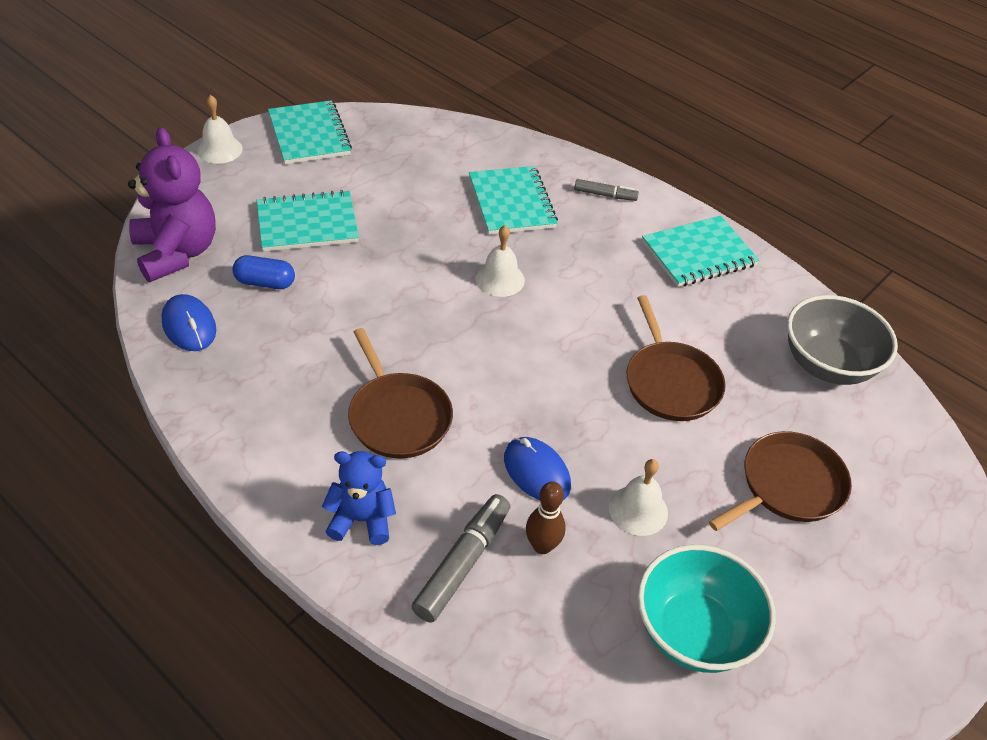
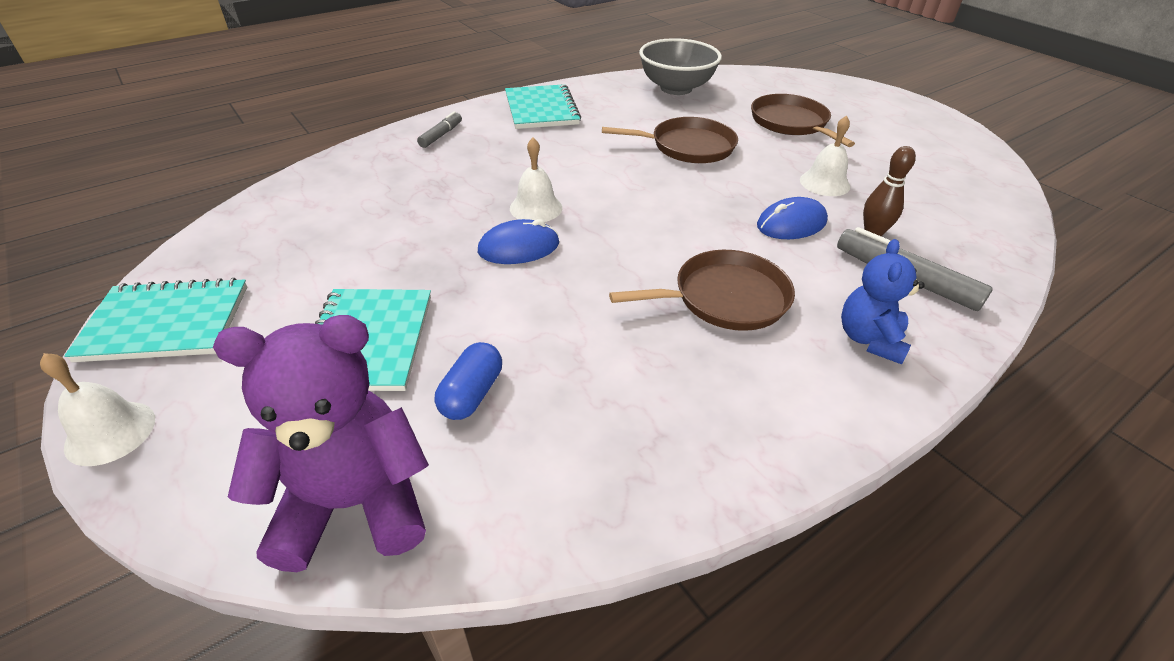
camera: 75 degrees left, 5 degrees down
blue mouse [162,294,216,351] -> blue mouse moved to [478,219,559,264]
turquoise notebook [469,166,558,235] -> none
turquoise bowl [638,545,776,673] -> none

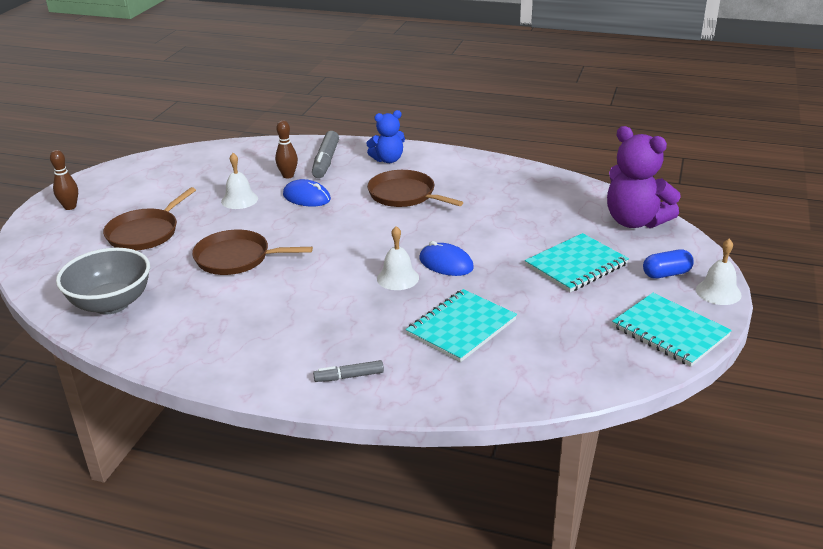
camera: 125 degrees left, 10 degrees down
blue capsule [435,342,502,420] -> blue capsule moved to [643,249,694,279]
turquoise notebook [505,84,581,129] -> turquoise notebook moved to [406,289,517,362]
brown pan [602,117,738,163] -> brown pan turned 45 degrees counterclockwise [192,230,313,275]
none -> brown bowling pin [50,150,78,210]

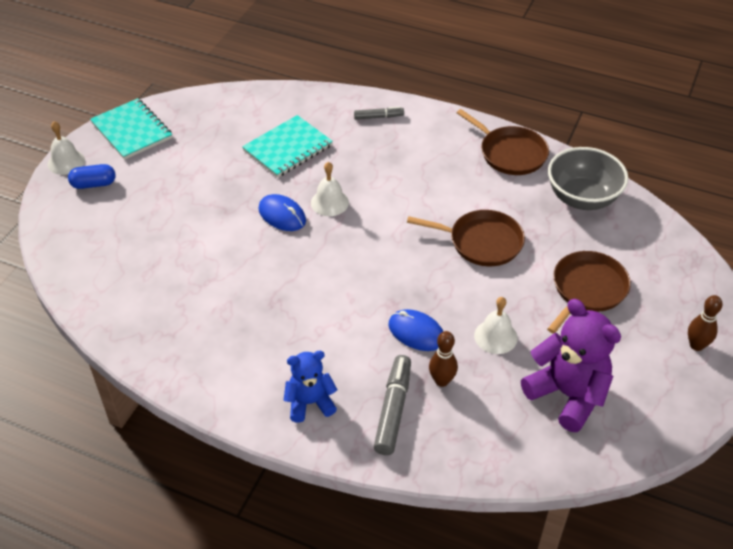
camera: 175 degrees left, 15 degrees up
brown pan [367,170,463,207] -> brown pan moved to [457,109,549,175]
turquoise notebook [525,233,629,292] -> none
purple teddy bear [607,126,681,228] -> purple teddy bear moved to [521,299,621,432]

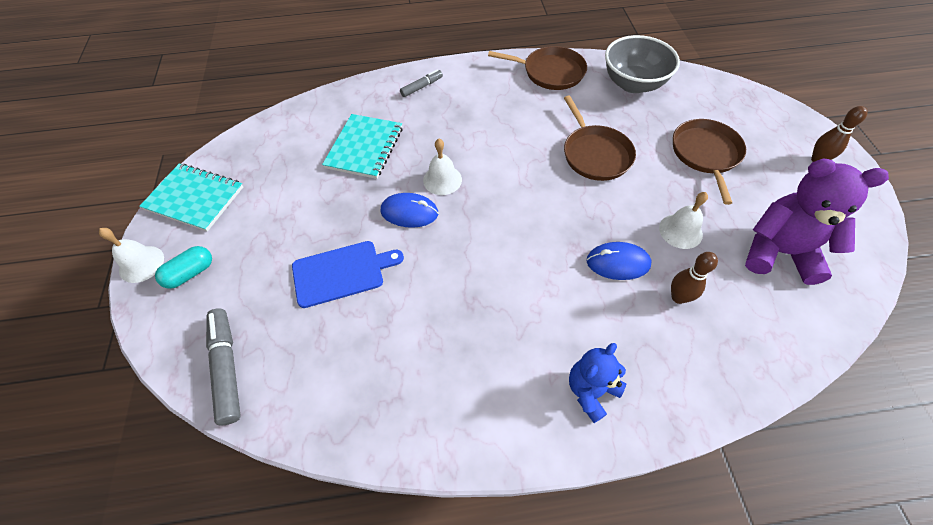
camera: 30 degrees left, 10 degrees up
blue capsule [68,164,116,189] -> turquoise capsule [155,246,212,289]
grey marker [374,355,411,455] -> grey marker moved to [206,308,241,425]
brown pan [407,210,525,266] -> brown pan turned 90 degrees clockwise [564,95,636,181]
none -> blue cutting board [292,241,404,308]

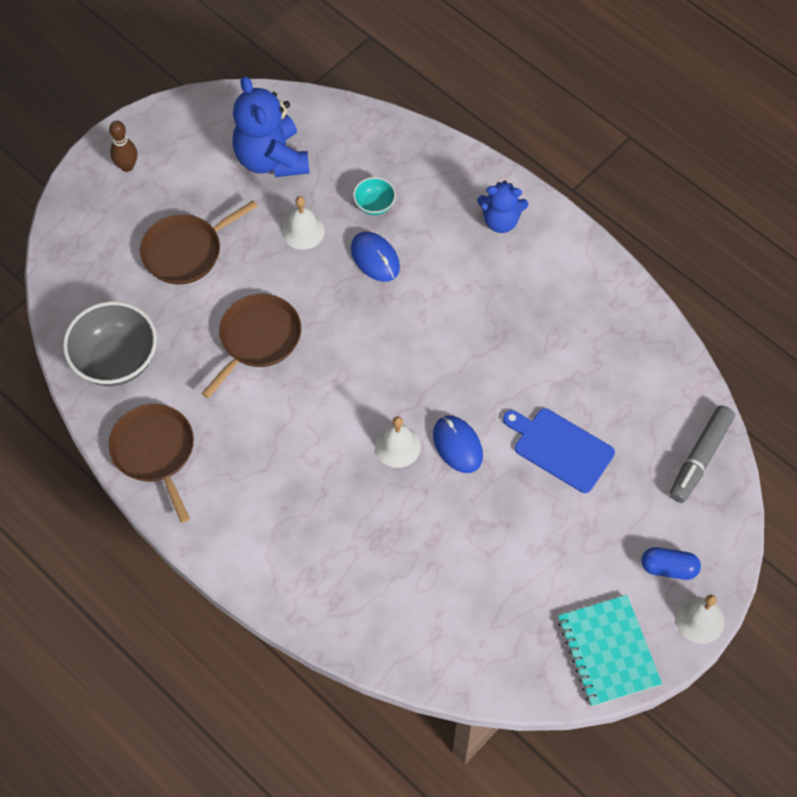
camera: 130 degrees left, 5 degrees up
turquoise capsule [155,246,212,289] -> blue capsule [641,547,701,580]
turquoise notebook [322,114,403,179] -> none
grey marker [400,69,443,97] -> none
brown bowling pin [671,252,718,304] -> turquoise bowl [353,177,396,215]
purple teddy bear [745,159,889,285] -> blue teddy bear [232,76,309,177]

